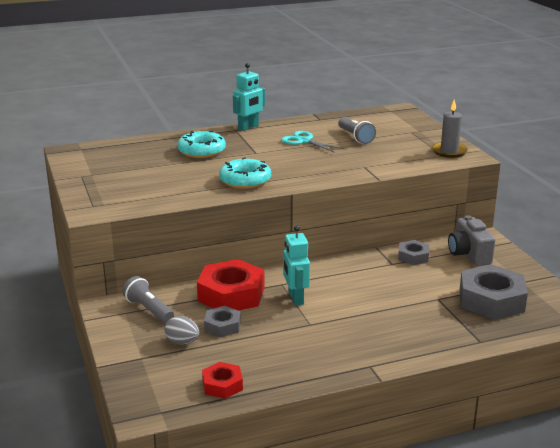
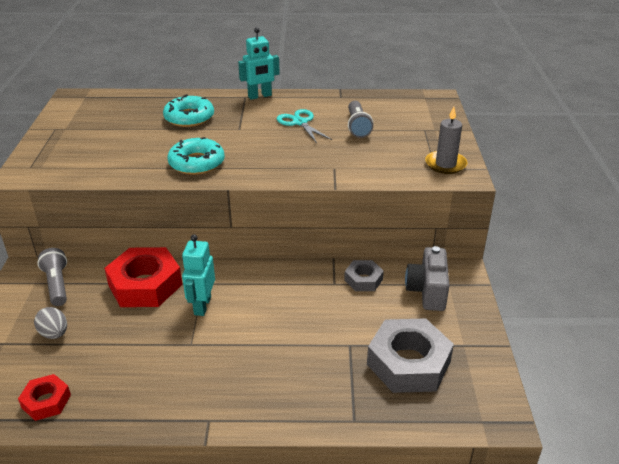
camera: 20 degrees right, 10 degrees up
grey nut [204,306,241,337] -> none

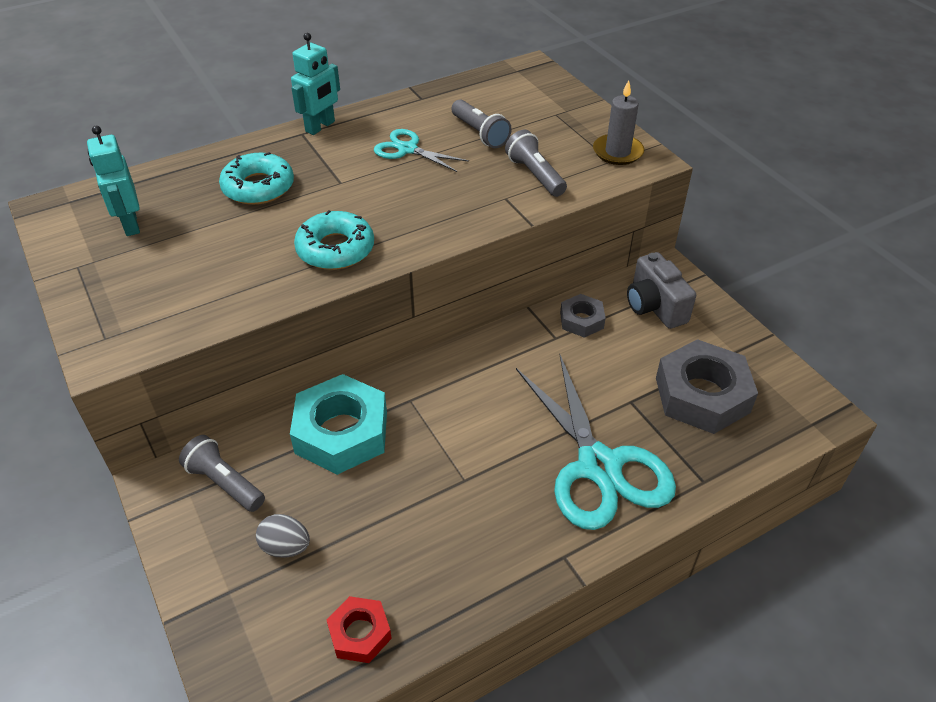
camera: 30 degrees left, 10 degrees up
red nut [104,247,183,307] -> turquoise nut [290,374,387,475]
turquoise robot [182,234,215,316] -> turquoise robot moved to [87,126,140,236]
none -> grey flashlight [505,130,567,197]
none -> turquoise scissors [516,354,676,530]

